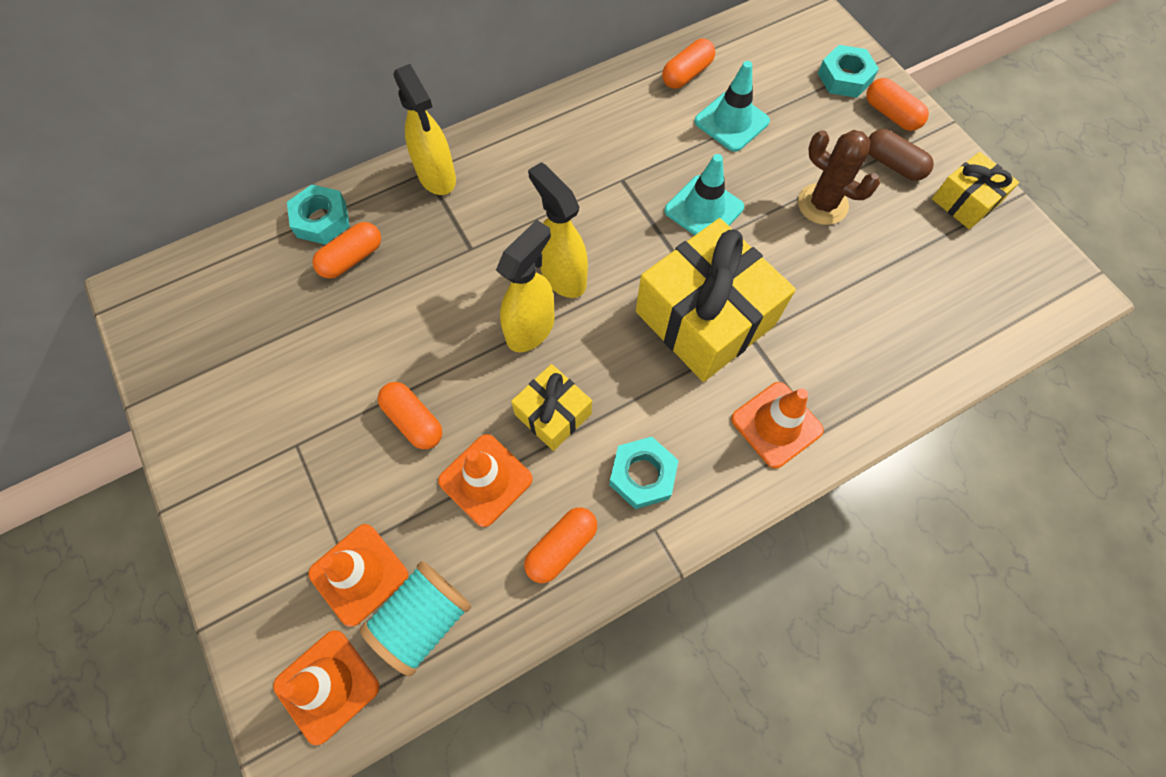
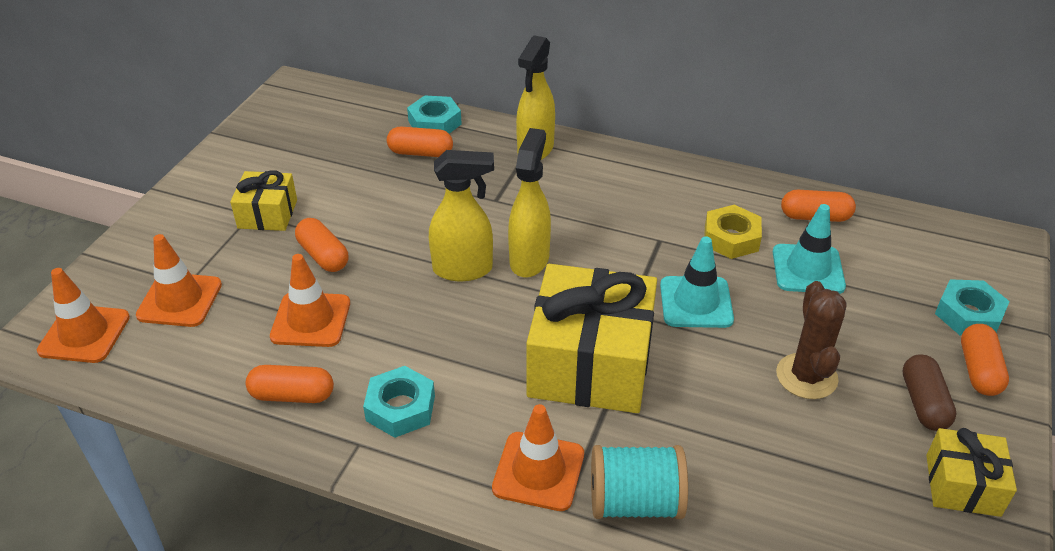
camera: 50 degrees right, 25 degrees down
turquoise spool [359,561,471,676] -> turquoise spool moved to [591,445,688,519]
orange capsule [377,382,442,449] -> orange capsule turned 45 degrees counterclockwise [295,218,349,272]
yellow gift [511,364,592,451] -> yellow gift moved to [230,170,297,231]
none -> yellow nut [704,205,762,259]

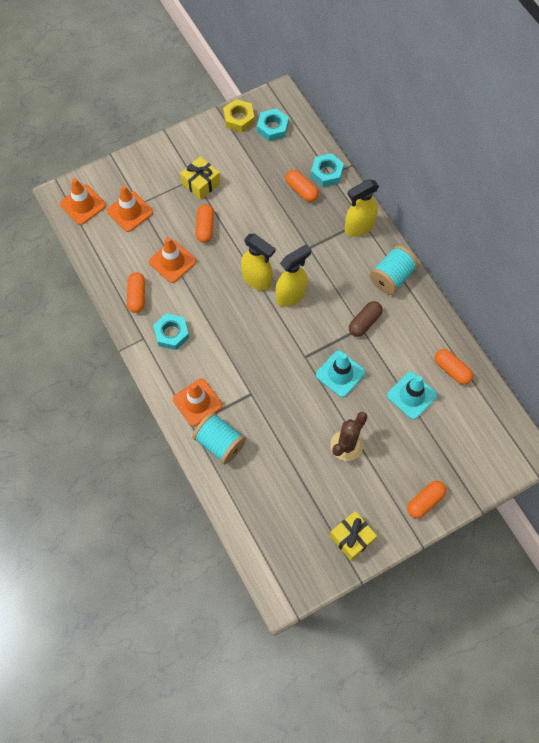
camera: 40 degrees right, 25 degrees up
orange capsule [245,365,334,403] -> orange capsule turned 45 degrees clockwise [127,272,145,313]
yellow gift [527,264,657,413] -> none
yellow nut [704,205,762,259] -> yellow nut moved to [223,99,255,132]
brown capsule [902,354,956,431] -> brown capsule moved to [349,301,383,337]
turquoise nut [935,279,1010,336] -> turquoise nut moved to [257,108,289,141]
none -> turquoise spool [370,245,418,295]

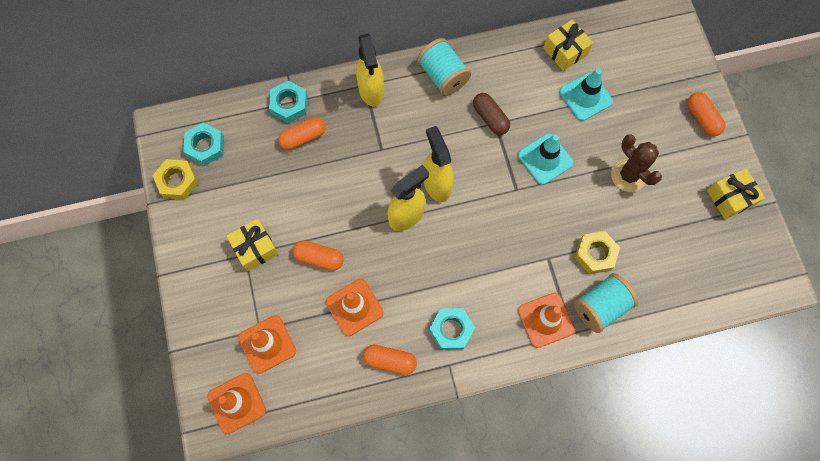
camera: 75 degrees left, 5 degrees up
orange capsule [435,349,473,385] -> yellow gift [543,20,593,71]
none -> yellow nut [574,231,620,274]

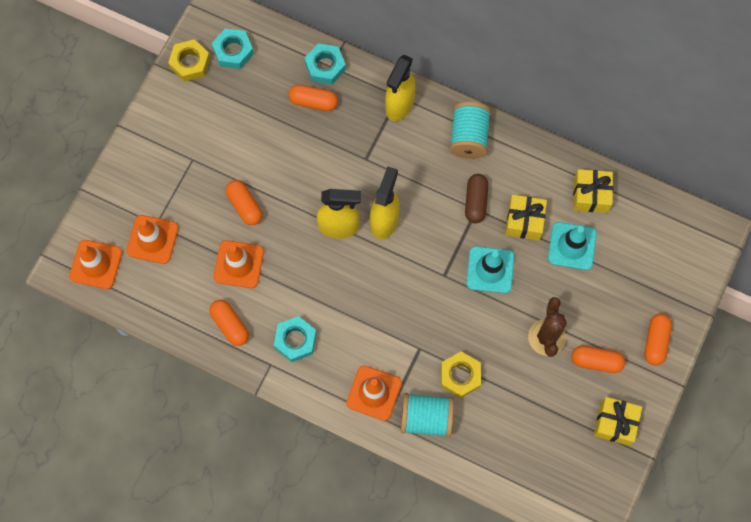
camera: 40 degrees right, 0 degrees up
yellow gift [226,219,279,271] -> yellow gift moved to [505,195,547,240]
none -> orange capsule [572,346,625,373]

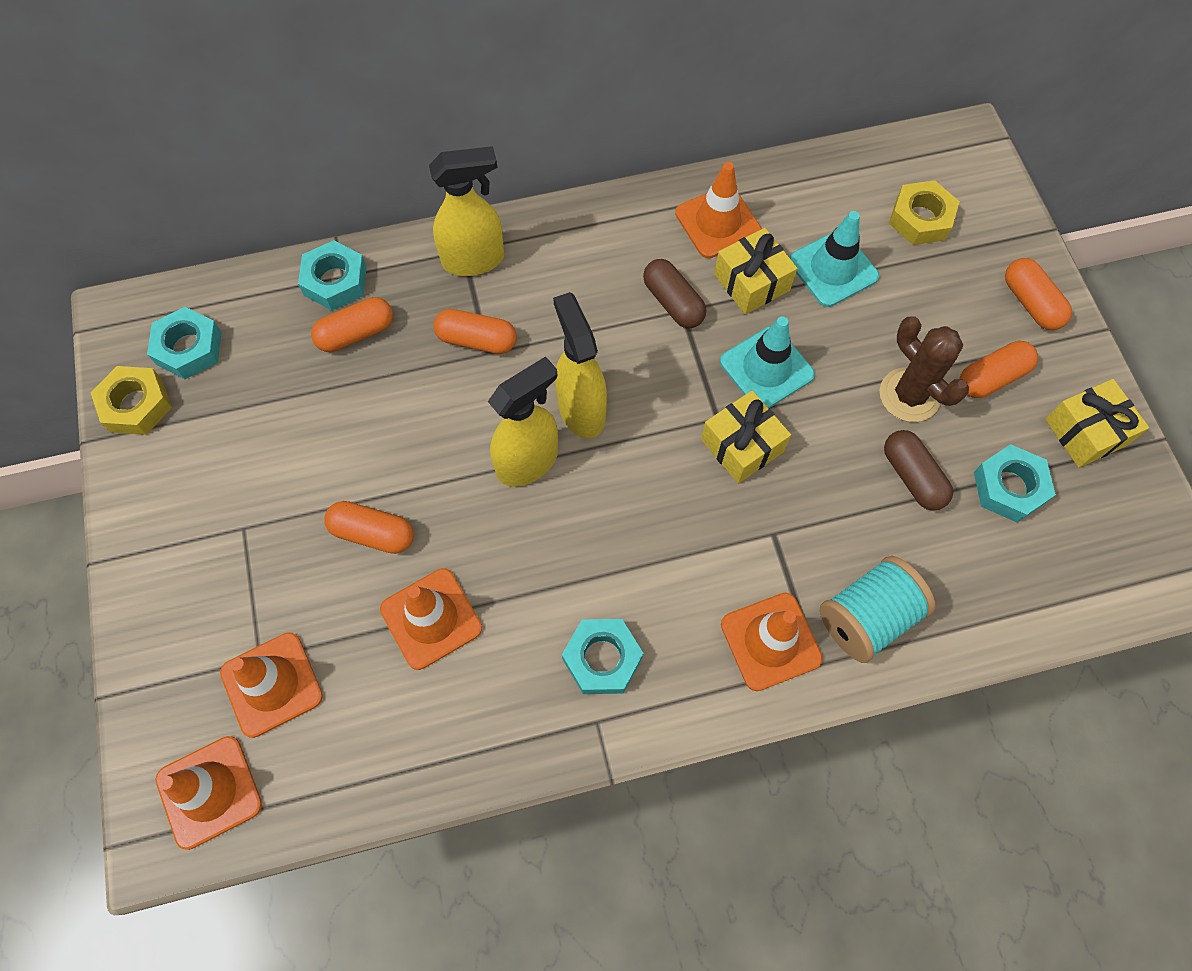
camera: 40 degrees left, 5 degrees down
orange capsule [209,300,249,346] -> orange capsule moved to [433,309,517,354]
yellow spray bottle [385,55,416,121] -> yellow spray bottle turned 90 degrees counterclockwise [429,146,504,276]
yellow nut [441,352,481,398] -> yellow nut moved to [889,180,960,245]
turquoise spool [449,102,491,159] -> none
yellow gift [573,169,613,213] -> yellow gift moved to [701,390,791,484]
none -> orange traffic cone [675,162,762,258]
none -> brown capsule [884,430,953,511]
none -> turquoise nut [974,444,1056,523]

